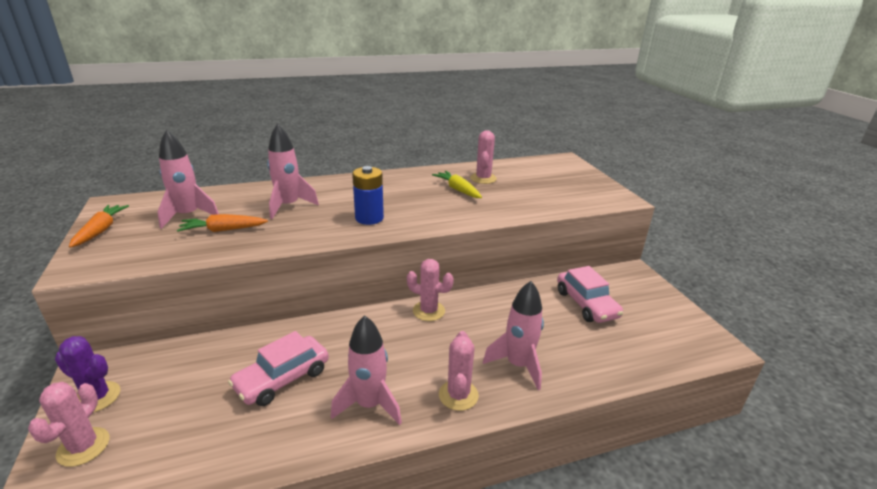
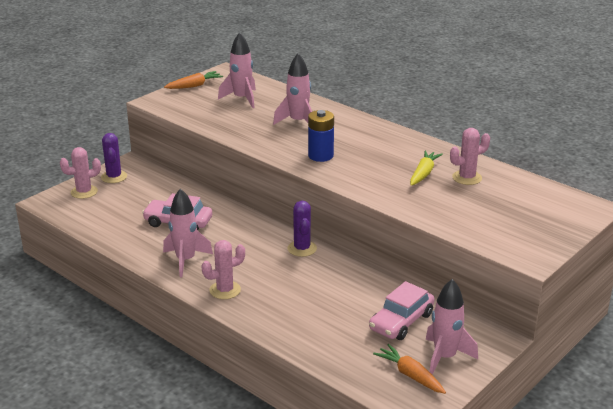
camera: 60 degrees right, 0 degrees up
orange carrot [177,214,268,232] -> orange carrot moved to [373,344,446,394]
pink cactus [407,259,454,321] -> purple cactus [288,201,317,257]
pink rocket [483,281,544,390] -> pink rocket moved to [426,279,478,375]

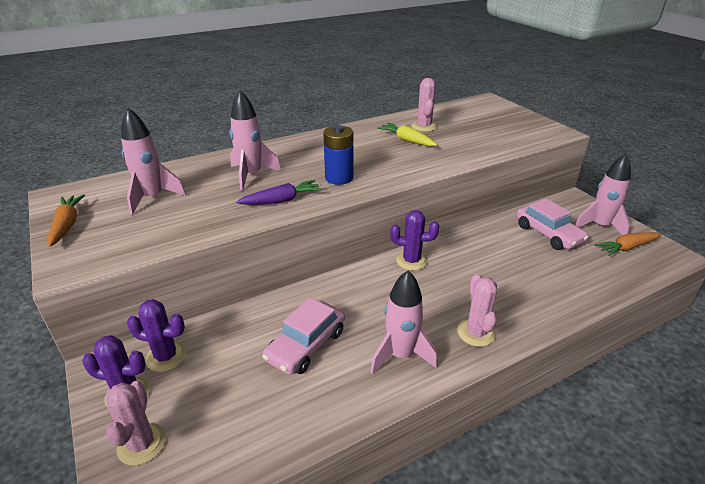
camera: 70 degrees left, 5 degrees up
none -> purple cactus [127,299,186,372]
none -> purple carrot [236,180,322,205]

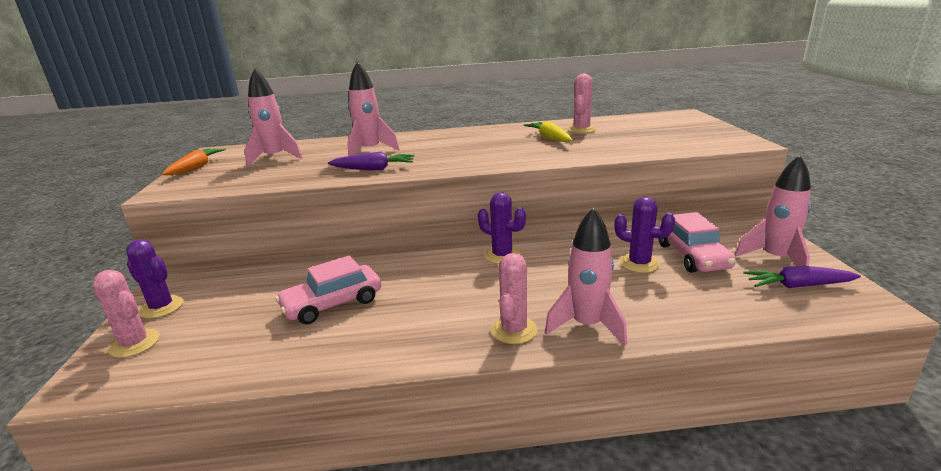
camera: 25 degrees right, 10 degrees down
pink cactus [106,381,166,466] -> pink cactus turned 75 degrees counterclockwise [93,270,160,358]
purple cactus [127,299,186,372] -> purple cactus moved to [614,197,675,273]
blue battery [323,125,353,185] -> none
pink rocket [370,271,438,374] -> pink rocket moved to [545,208,627,345]
orange carrot [594,232,661,256] -> purple carrot [743,266,861,288]

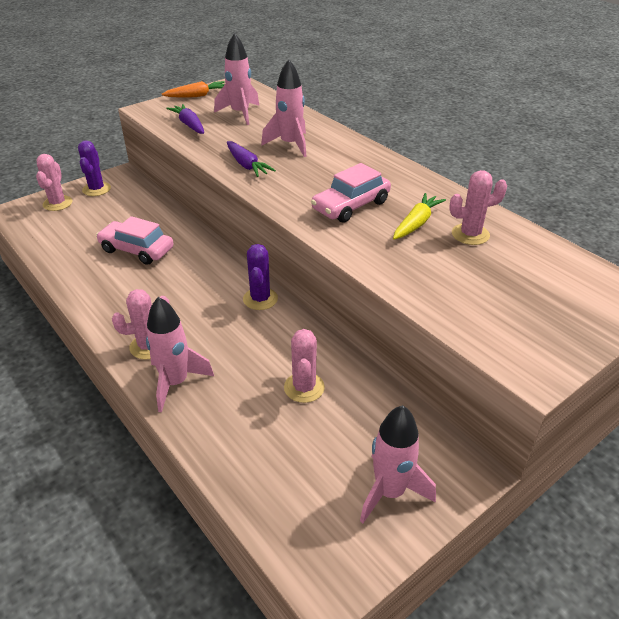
camera: 55 degrees right, 15 degrees up
purple cactus [614,197,675,273] -> pink cactus [284,329,325,403]
pink car [658,212,736,273] -> pink car moved to [311,163,391,223]
purple carrot [743,266,861,288] -> purple carrot moved to [166,104,204,134]

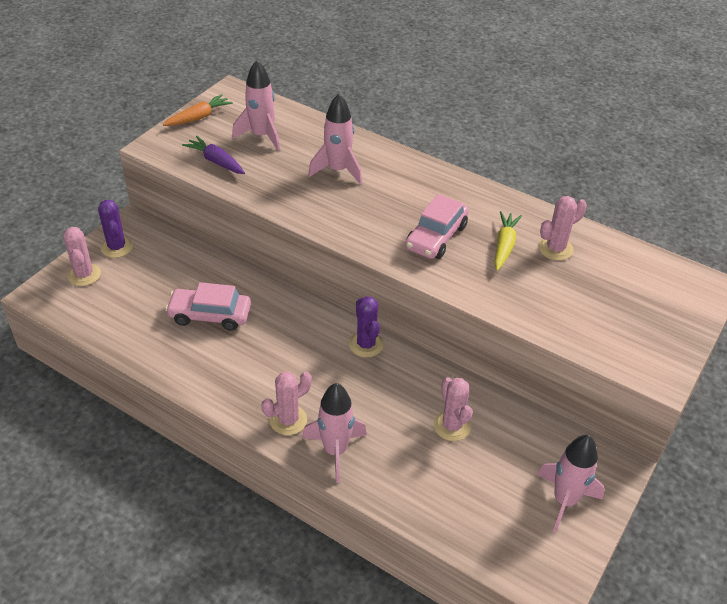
camera: 20 degrees left, 5 degrees up
purple carrot [227,141,276,177] -> none

